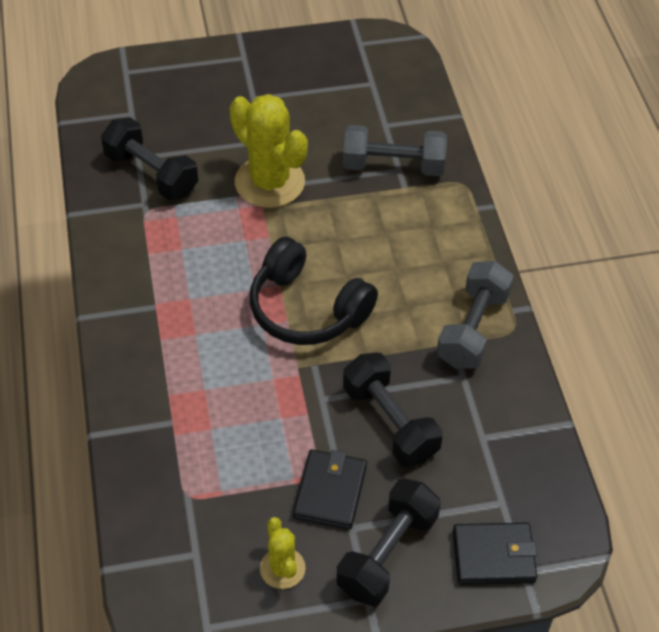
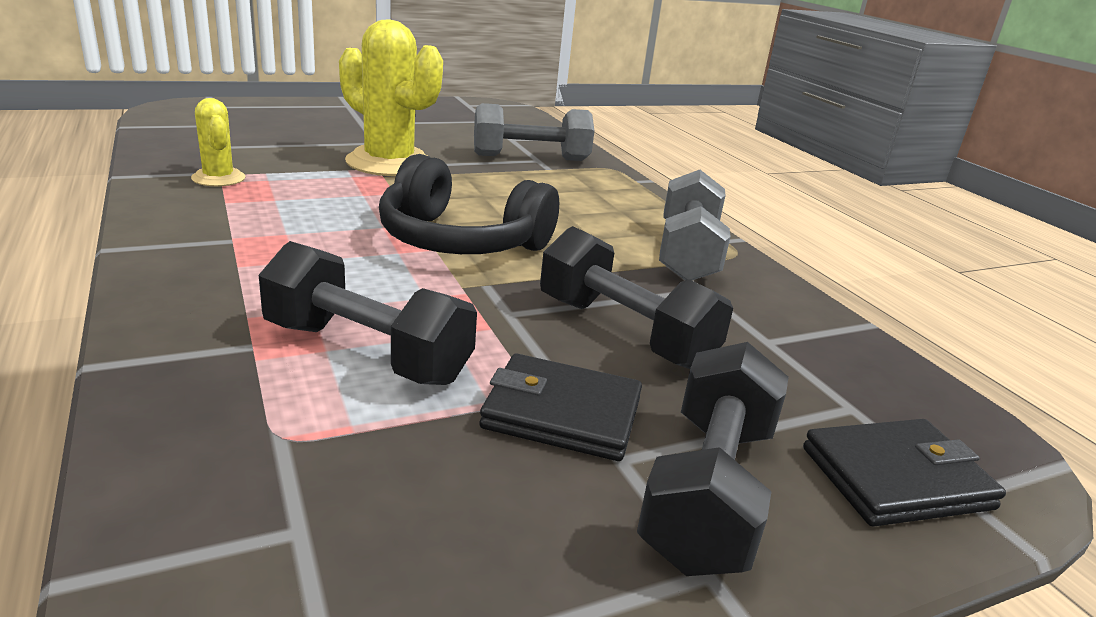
camera: 15 degrees left, 25 degrees down
black dumbbell [101,117,198,200] -> black dumbbell moved to [259,241,477,385]
yellow cactus [260,517,306,589] -> yellow cactus moved to [191,98,246,187]
black wallet [293,449,367,529] -> black wallet turned 75 degrees counterclockwise [479,354,642,461]

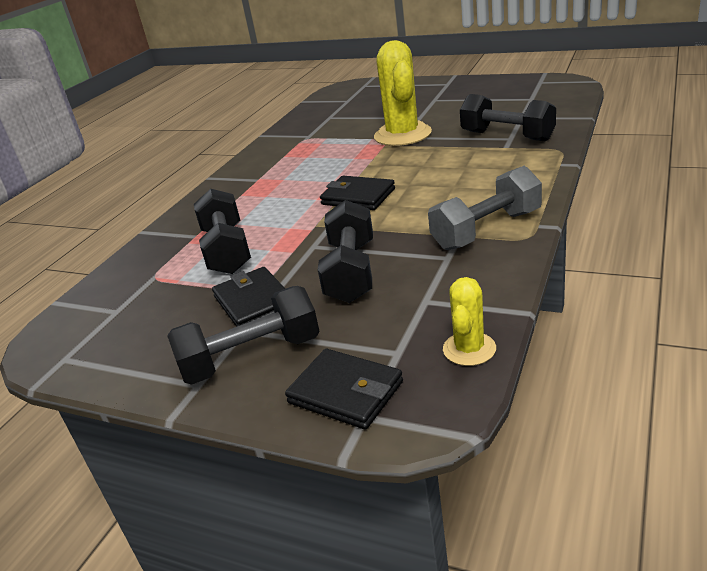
camera: 55 degrees right, 5 degrees up
yellow cactus [191,98,246,187] -> yellow cactus moved to [443,277,496,366]
black headphones [379,154,559,254] -> black wallet [320,176,395,210]
grey dumbbell [474,103,595,161] -> black dumbbell [460,94,556,141]

